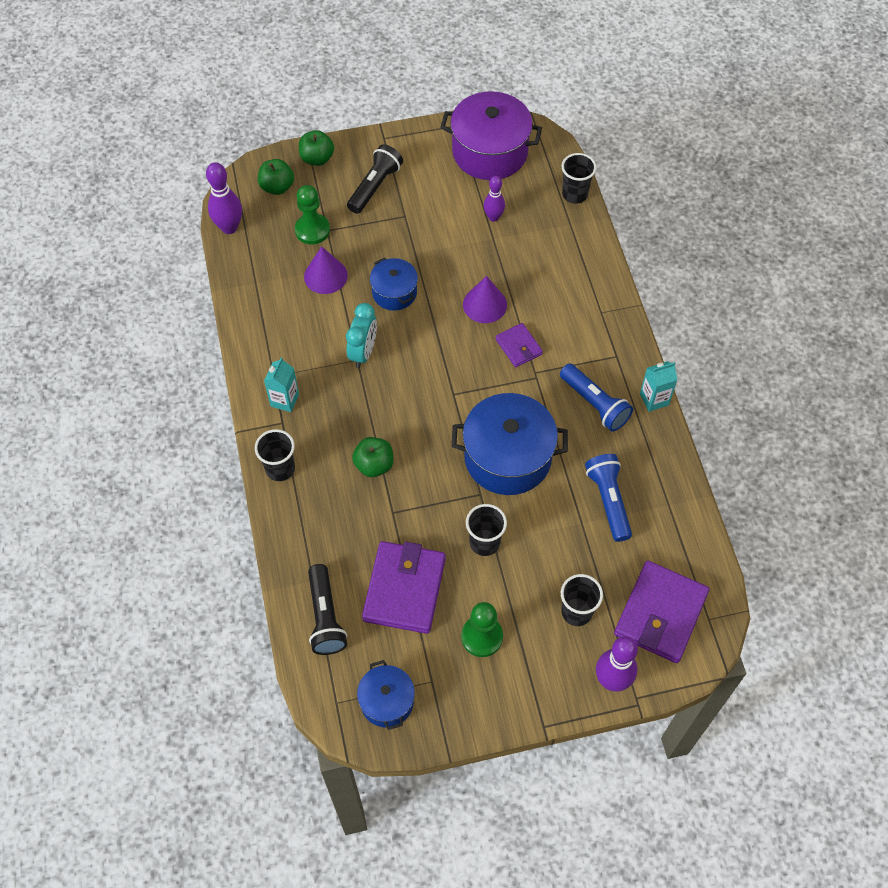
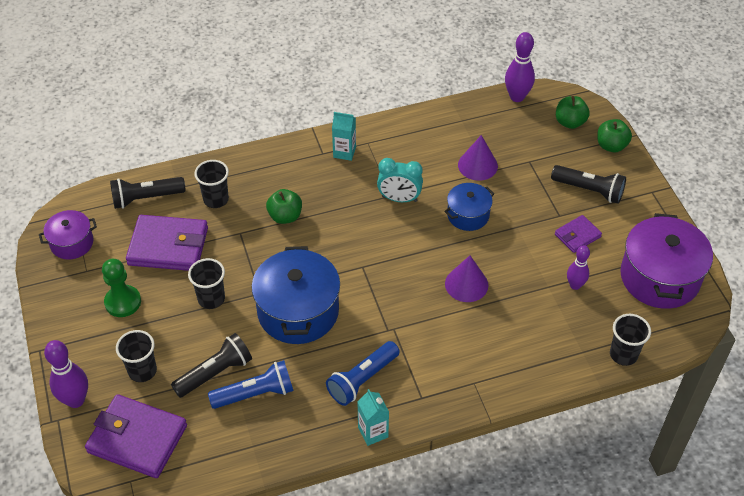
camera: 85 degrees right, 10 degrees down
black cup [255,429,295,481] -> black cup moved to [194,160,229,208]
green pawn [295,185,330,245] -> none
blue pot [357,660,415,730] -> purple pot [39,210,97,260]
purple wallet [495,323,543,367] -> purple wallet moved to [555,215,602,253]
none -> black flashlight [171,333,252,398]

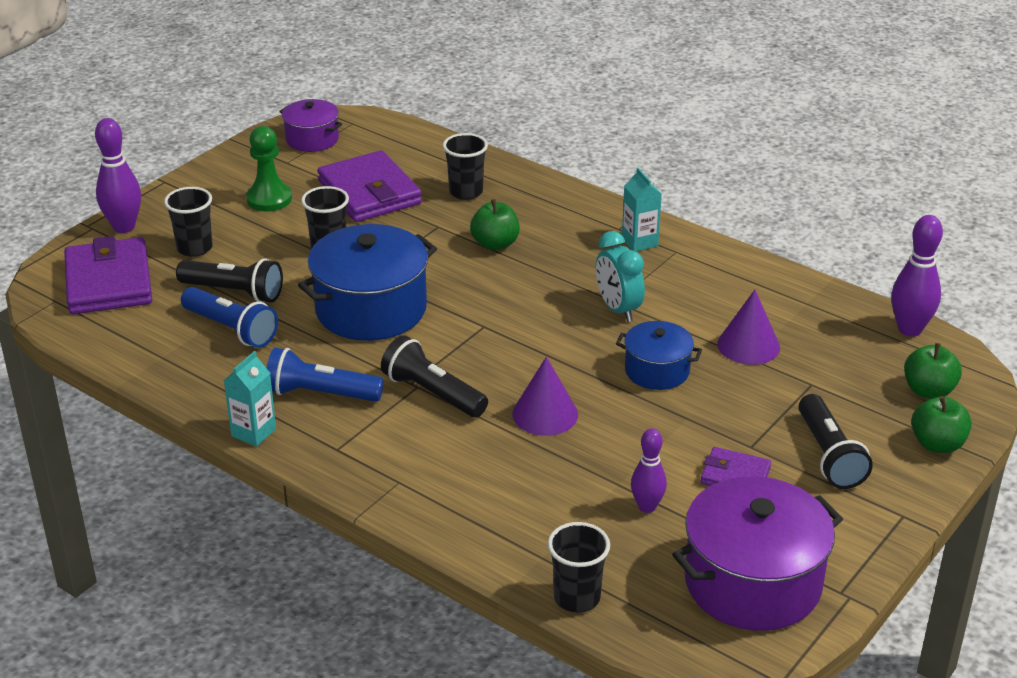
camera: 55 degrees right, 15 degrees down
black flashlight [110,177,186,209] -> black flashlight moved to [381,335,488,418]

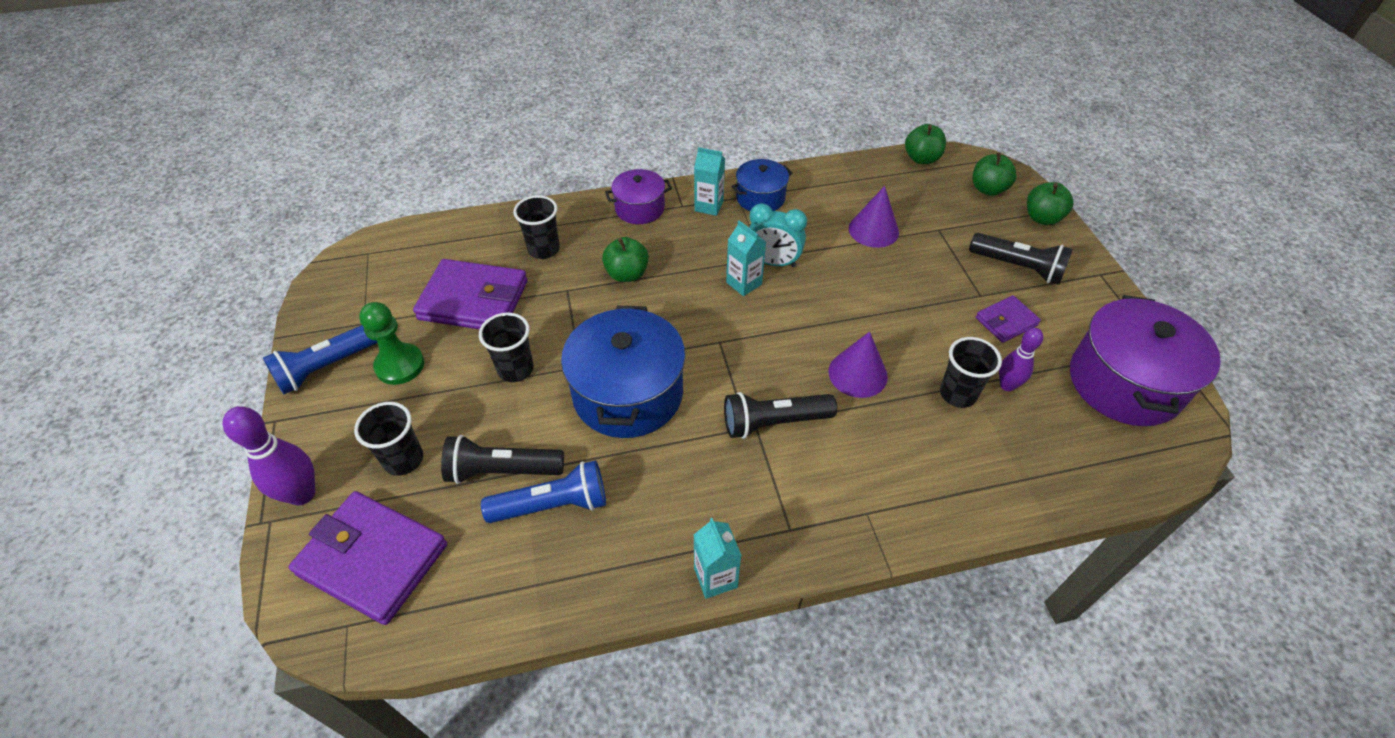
camera: 50 degrees left, 15 degrees up
black flashlight [176,259,283,303] -> black flashlight turned 150 degrees counterclockwise [441,435,564,484]
blue flashlight [266,347,384,402] -> blue flashlight moved to [263,325,377,394]
purple pot [279,99,342,152] -> purple pot moved to [605,169,672,224]
black cup [548,522,610,613] -> black cup moved to [940,337,1002,408]
blue pot [616,321,702,390] -> blue pot moved to [731,159,792,211]
purple bowling pin [891,215,943,337] -> green apple [905,124,946,164]
none -> turquoise carton [726,220,766,296]

